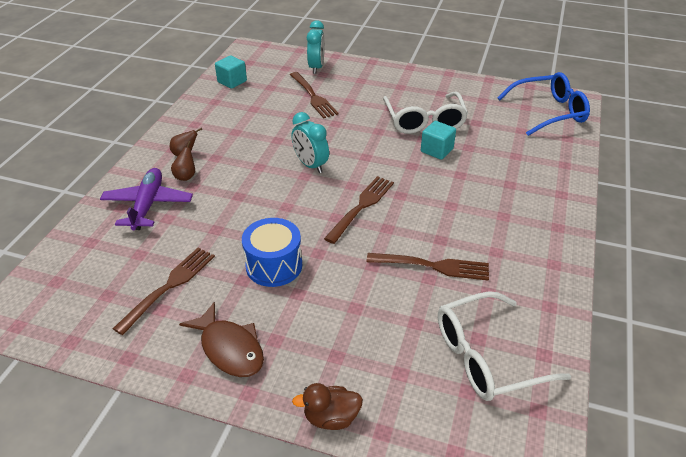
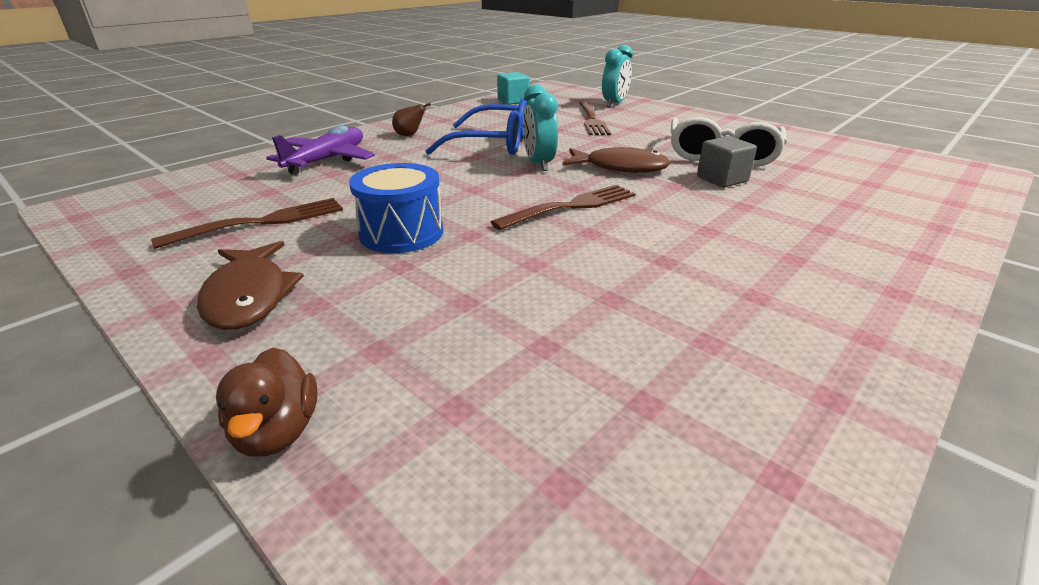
camera: 25 degrees right, 10 degrees down
brown pear [171,141,195,181] -> none
brown duck [292,383,363,430] -> brown duck turned 120 degrees counterclockwise [216,348,317,457]
brown fork [366,253,489,281] -> none
turquoise cube [421,121,456,160] -> grey cube [697,136,757,187]
white glasses [438,291,571,401] -> none
blue glasses [497,72,590,136] -> blue glasses moved to [425,98,527,155]
none -> brown fish [562,147,670,173]

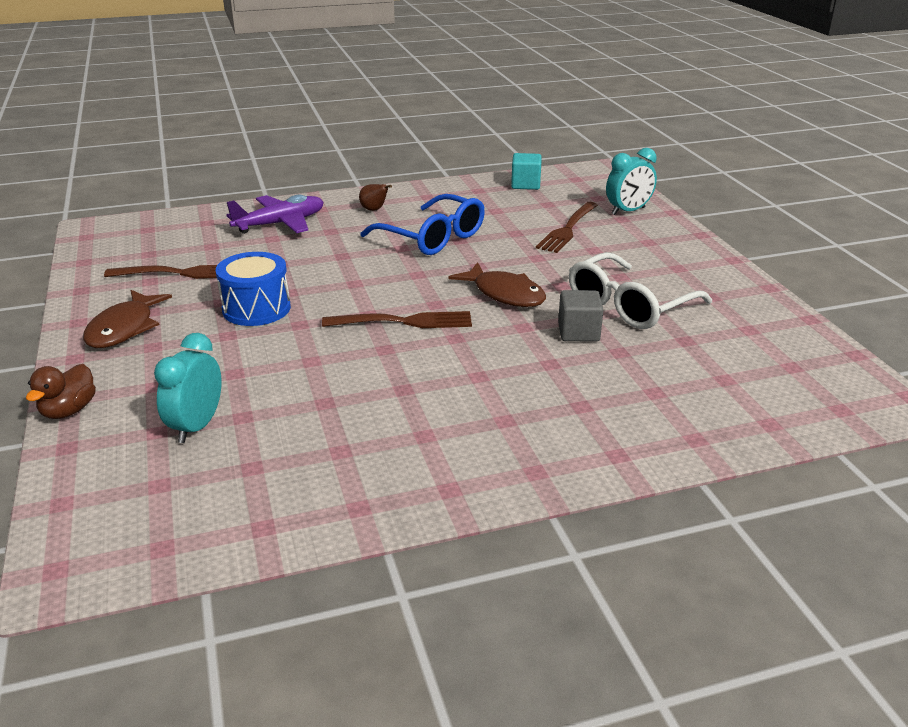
camera: 30 degrees right, 0 degrees up
turquoise clock [523,84,558,171] -> turquoise clock moved to [154,333,222,443]

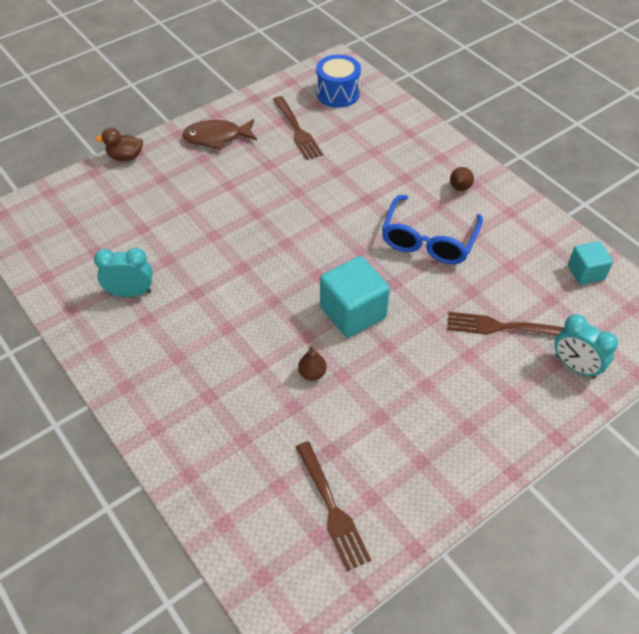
camera: 70 degrees right, 20 degrees up
turquoise clock [154,333,222,443] -> turquoise clock moved to [94,248,153,297]
blue drum [216,252,291,326] -> blue drum moved to [316,55,361,108]
purple plane [227,195,324,234] -> none
brown fork [322,311,472,328] -> brown fork moved to [296,441,371,571]
brown fish [449,262,546,307] -> turquoise cube [320,256,390,338]
grey cube [558,290,603,342] -> brown pear [298,346,327,381]
white glasses [569,252,712,329] -> none

